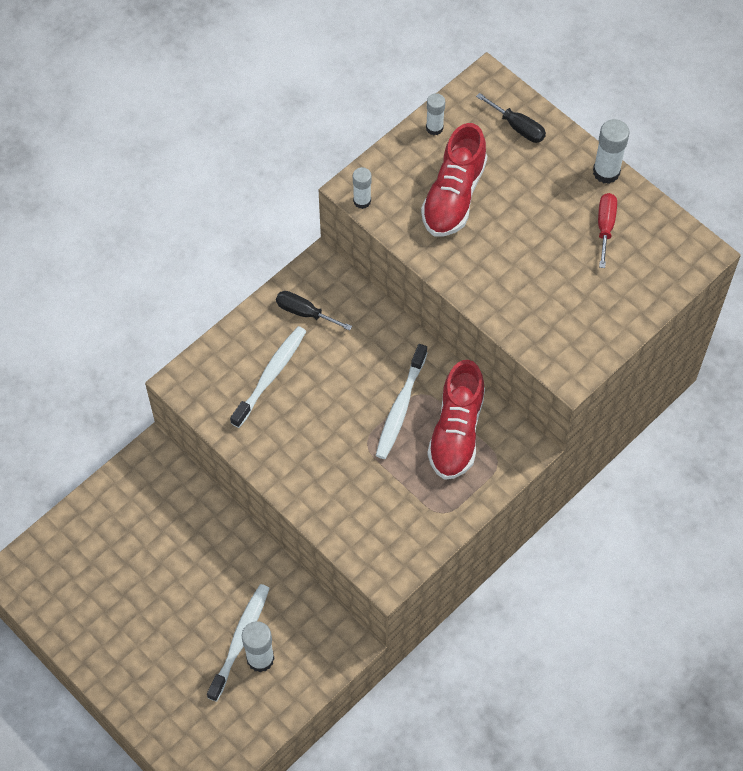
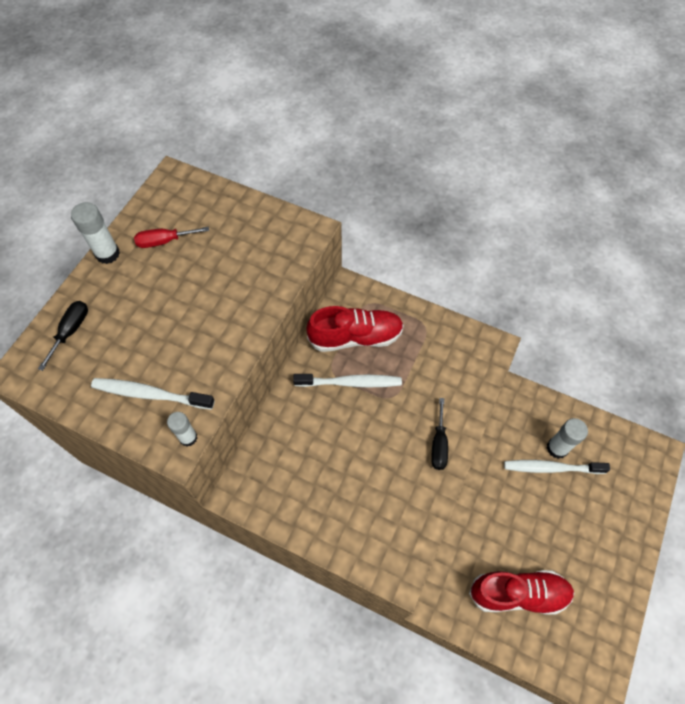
camera: 110 degrees left, 0 degrees up
white toothbrush [230,326,306,428] -> white toothbrush moved to [91,378,215,410]
black screwdriver [276,291,352,331] -> black screwdriver moved to [431,398,448,470]
red shoe [421,123,487,237] -> red shoe moved to [469,570,575,615]
white glue stick [426,93,445,135] -> none

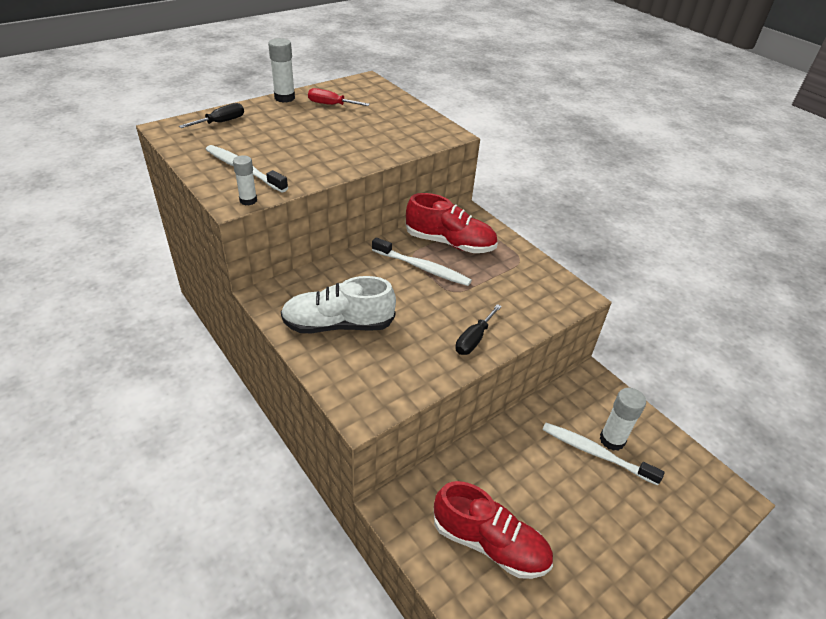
camera: 25 degrees right, 20 degrees down
none -> white shoe [281,276,396,333]

